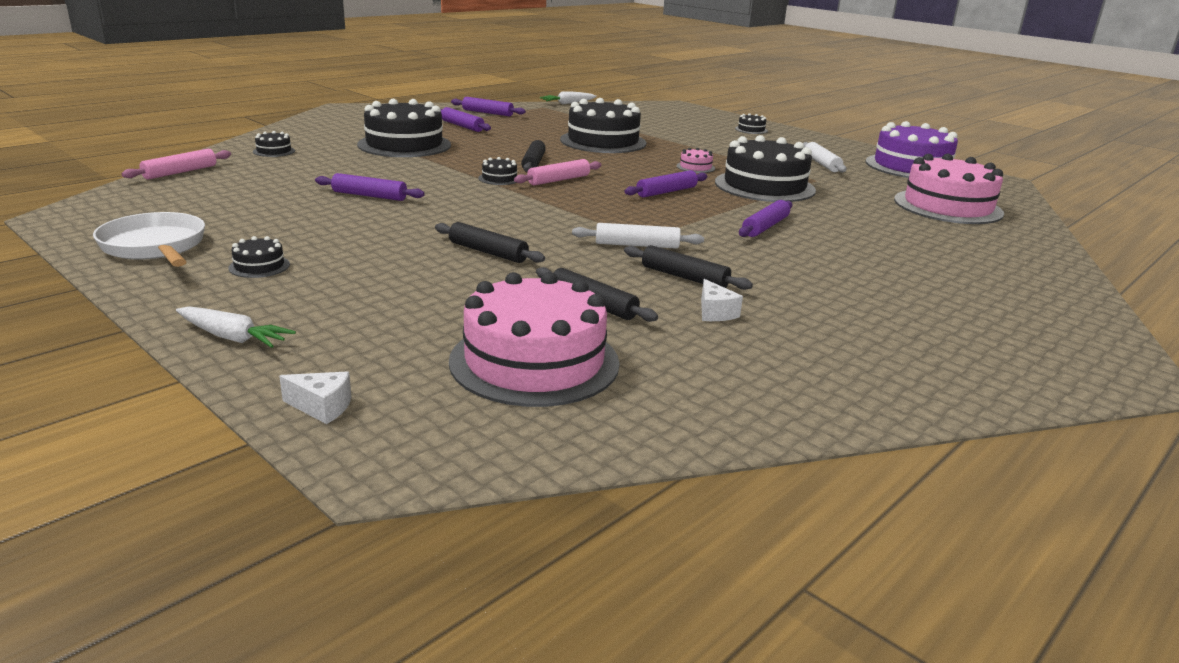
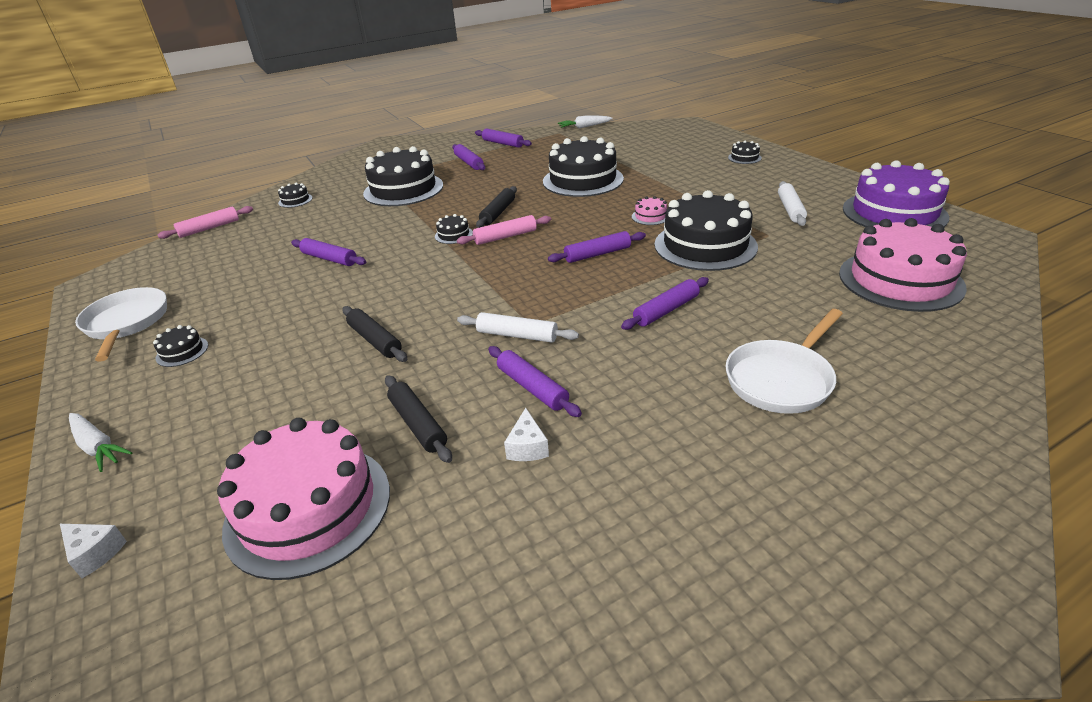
camera: 20 degrees right, 10 degrees up
black rolling pin [624,245,753,290] -> purple rolling pin [488,346,582,417]
none -> white pan [726,309,843,414]

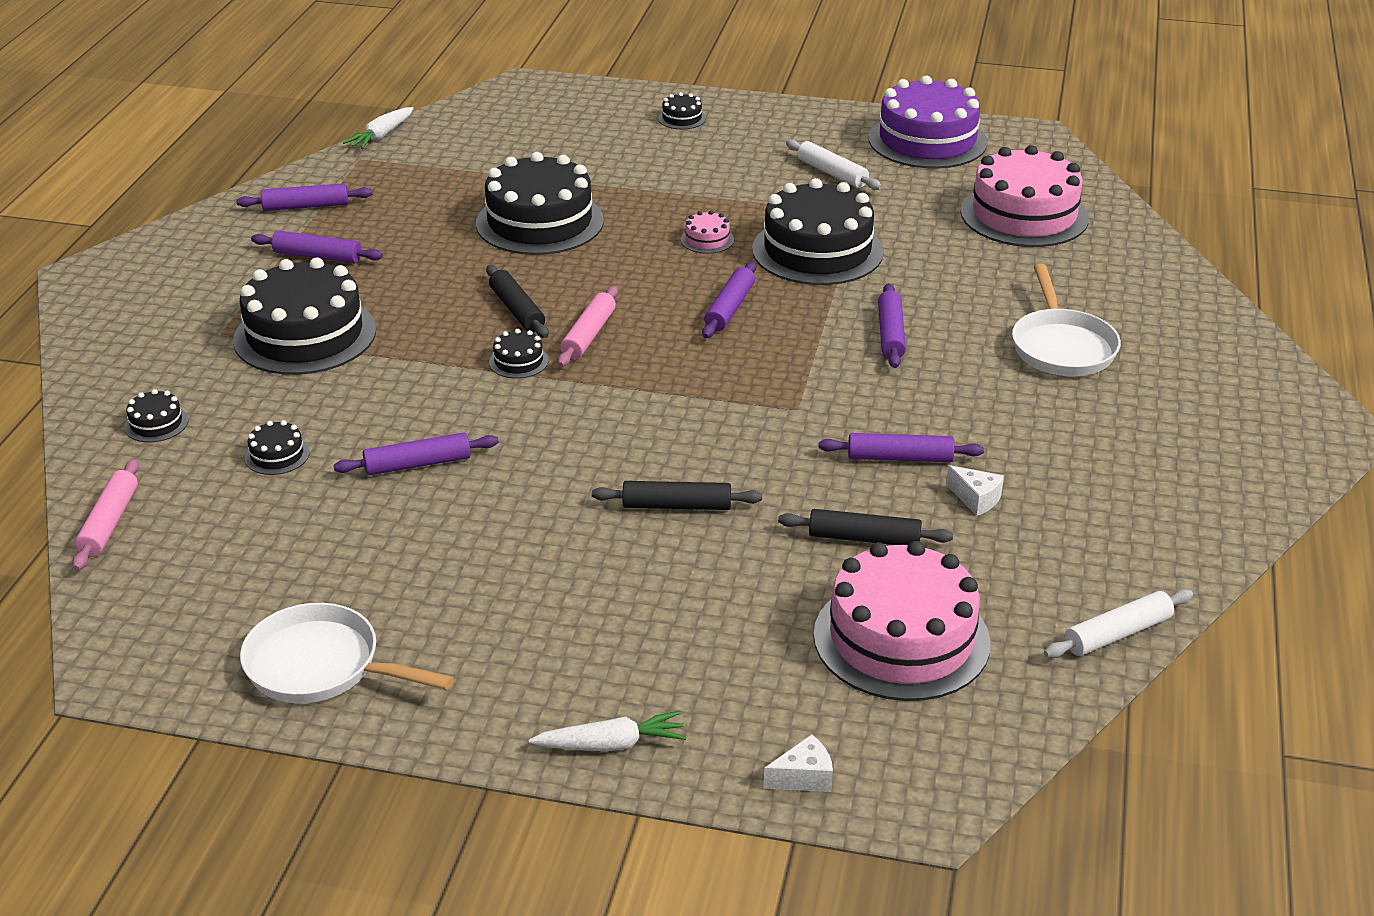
camera: 50 degrees left, 0 degrees up
black cake [153,325,208,367] -> black cake moved to [245,420,310,475]
white rolling pin [457,312,579,343] -> white rolling pin moved to [1044,589,1193,658]

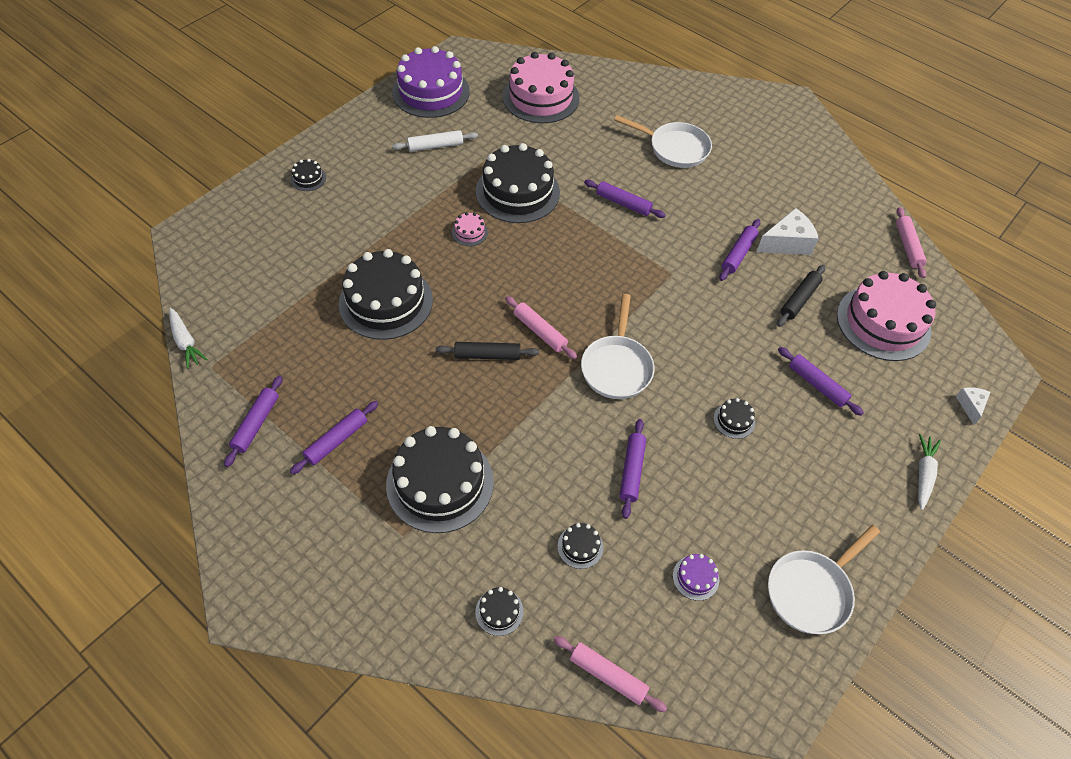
camera: 65 degrees left, 20 degrees up
black cake [489,329,549,378] -> black cake moved to [714,398,755,439]
black rolling pin [592,481,762,510] -> none
purple rolling pin [702,262,756,338] -> purple rolling pin moved to [778,347,864,416]
white cheese [946,465,1004,516] -> white cheese [757,208,819,255], size x1.79
white rolling pin [1044,589,1193,658] -> pink rolling pin [896,207,927,278]
none -> white pan [581,294,655,399]
none -> purple cake [673,554,719,601]

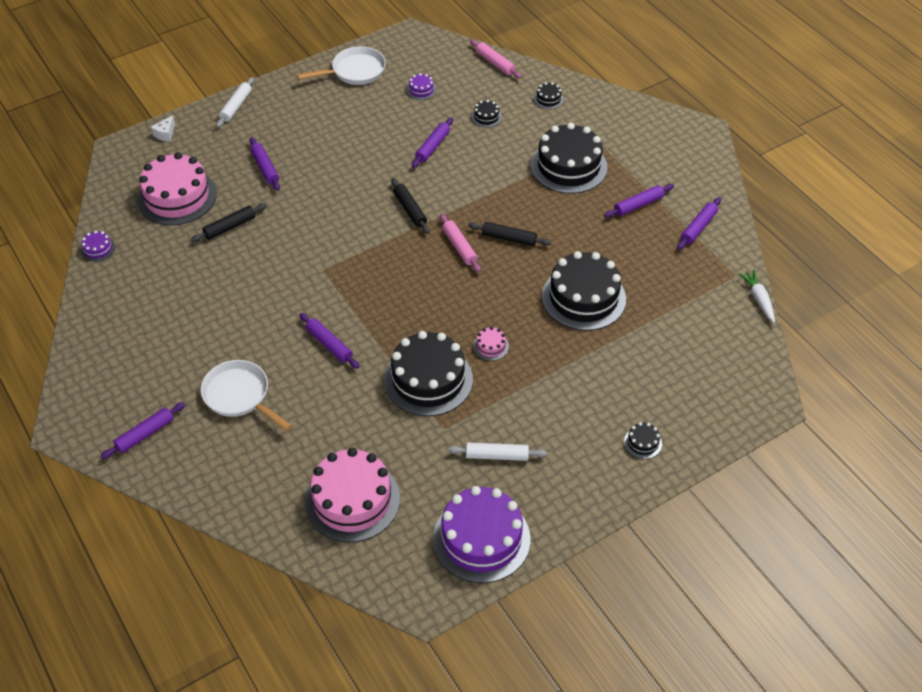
camera: 160 degrees left, 5 degrees down
white pan [581,294,655,399] -> black rolling pin [391,178,430,234]
black cake [714,398,755,439] -> none
purple rolling pin [719,219,760,281] -> purple rolling pin moved to [101,402,185,459]
white cheese [757,208,819,255] -> none
pink rolling pin [896,207,927,278] -> purple cake [81,230,115,262]
white carrot [918,434,941,510] -> white rolling pin [216,77,254,127]

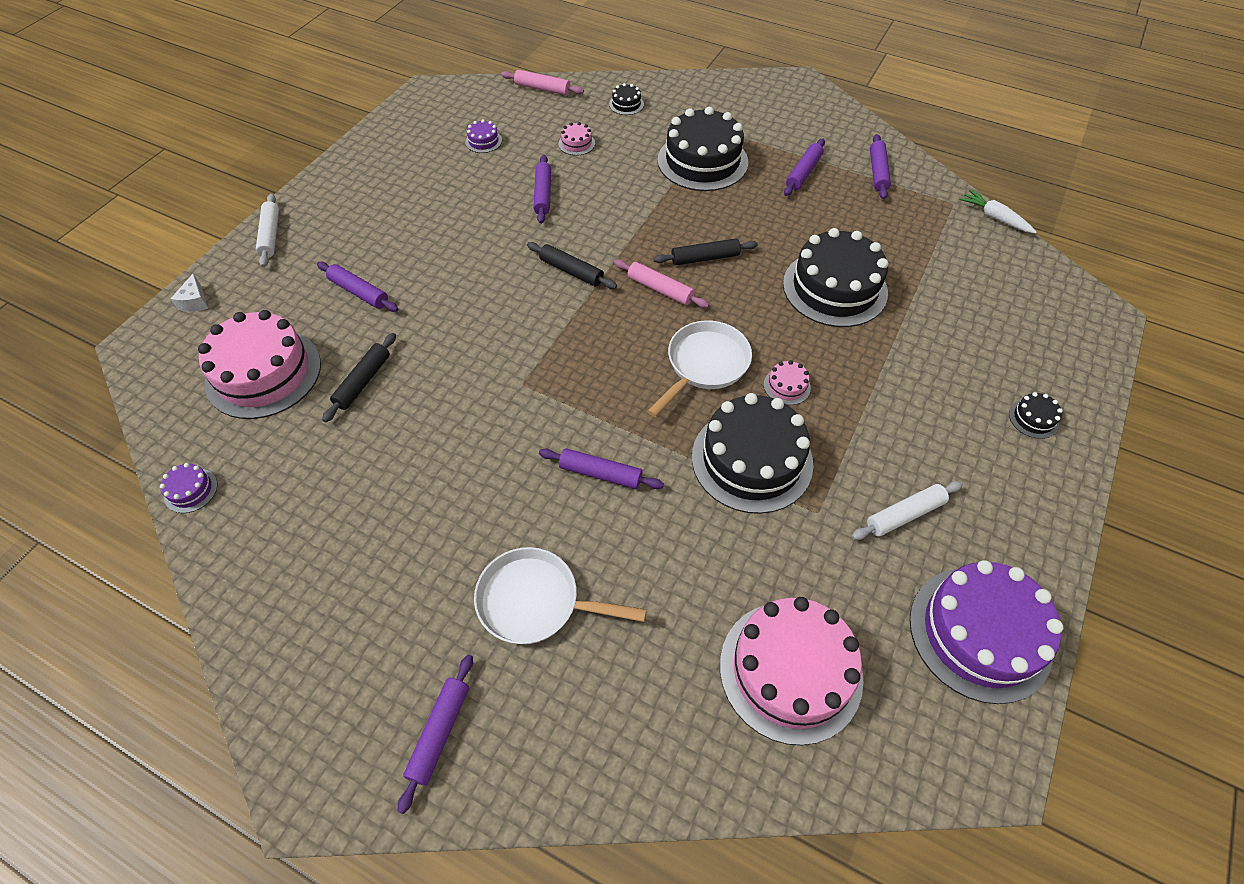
camera: 30 degrees left, 5 degrees up
white pan [297,46,386,85] -> white pan moved to [647,320,752,417]
black cake [471,100,502,128] -> pink cake [559,122,595,156]

